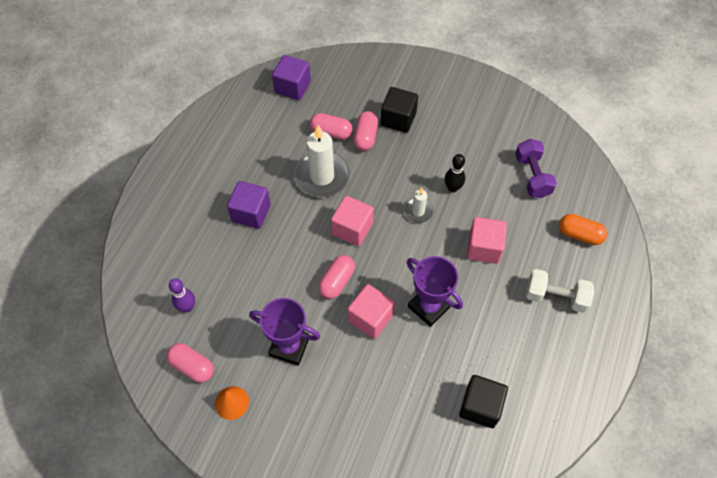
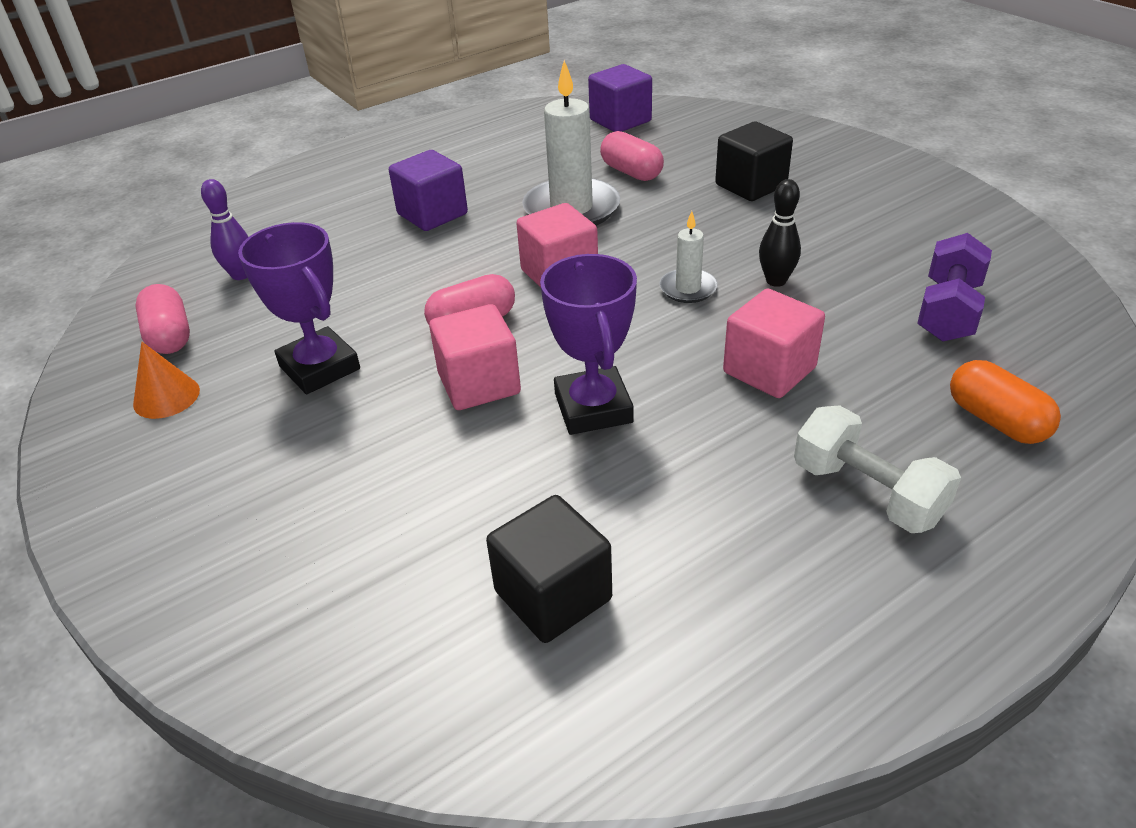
camera: 35 degrees right, 20 degrees down
pink capsule [354,111,378,151] -> none

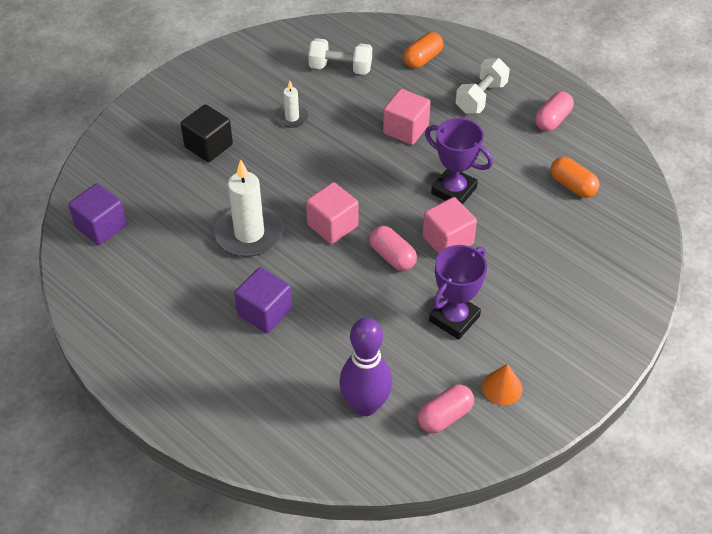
camera: 105 degrees left, 10 degrees up
purple bowling pin [201,179,248,280] -> purple bowling pin [340,318,392,416], size x1.82
black cube [486,495,612,643] -> orange capsule [550,157,599,198]
purple trophy [540,254,637,435] -> purple trophy turned 60 degrees clockwise [425,118,493,205]
pink capsule [600,131,664,181] -> pink capsule moved to [535,91,574,131]
white candle [659,211,717,303] -> white candle moved to [276,81,308,128]
black bowling pin [759,179,801,287] -> none
purple dumbbell [917,233,992,342] -> white dumbbell [308,38,372,75]

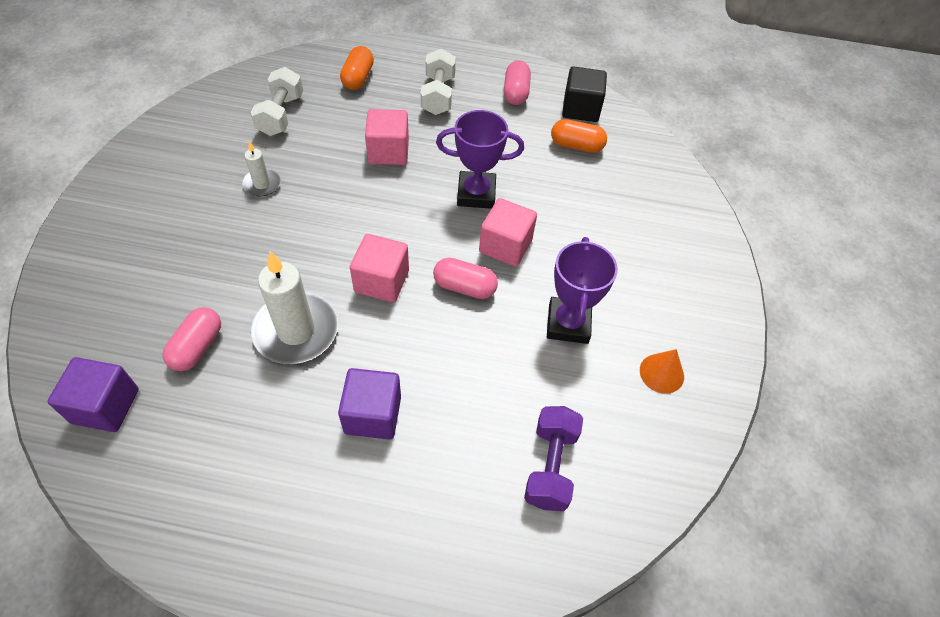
camera: 35 degrees left, 5 degrees up
black cube [181,104,233,162] -> black cube moved to [562,66,607,122]
white dumbbell [308,38,372,75] -> white dumbbell turned 60 degrees counterclockwise [251,67,303,136]
purple bowling pin [340,318,392,416] -> purple dumbbell [524,406,583,511]
pink capsule [418,384,474,433] -> pink capsule moved to [162,307,221,371]

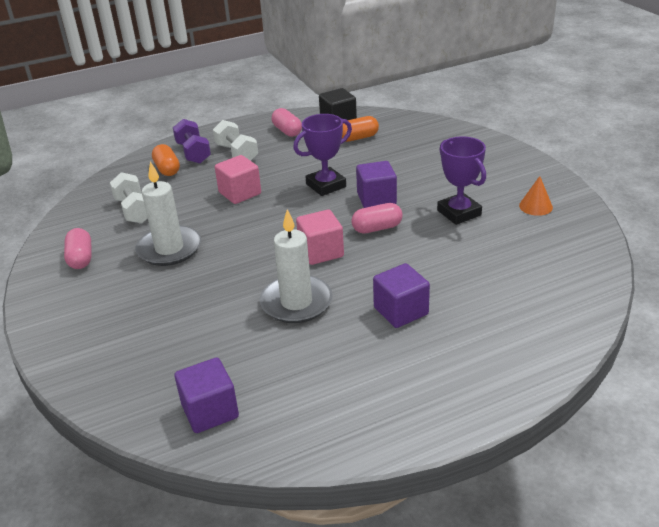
camera: 30 degrees left, 20 degrees down
pink capsule [162,307,221,371] -> pink capsule moved to [64,228,92,269]
white candle [242,141,281,196] -> white candle [135,161,201,266], size x1.94
pink cube [479,198,537,267] -> purple cube [356,161,397,208]
purple dumbbell [524,406,583,511] -> purple dumbbell moved to [173,119,211,164]

